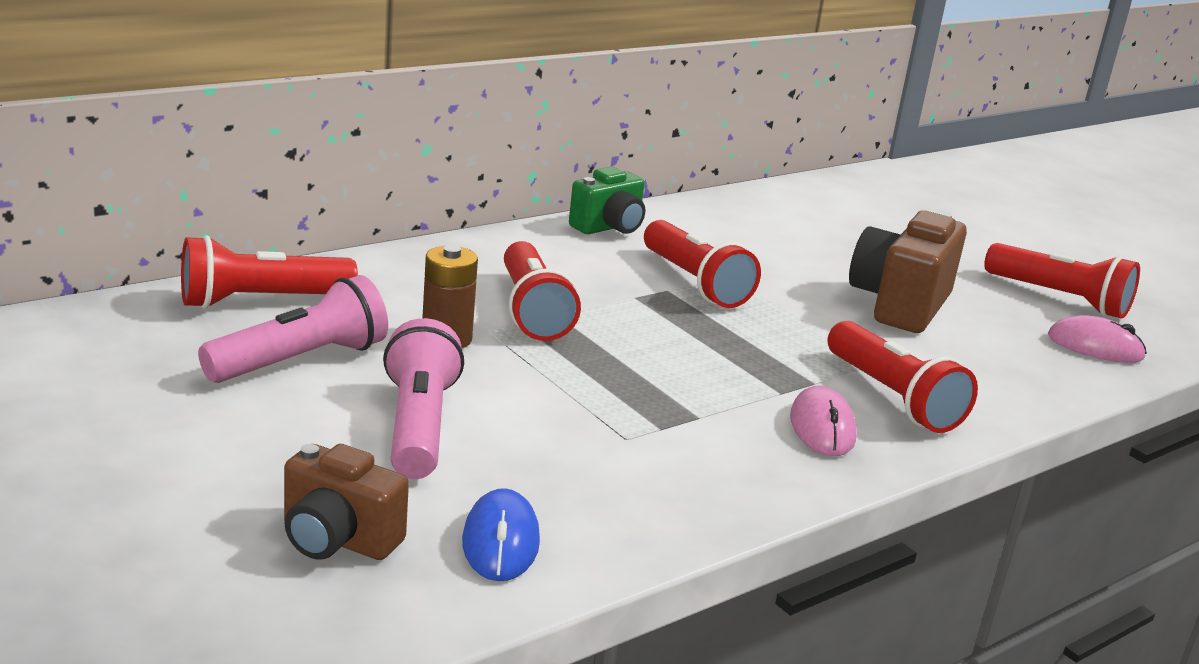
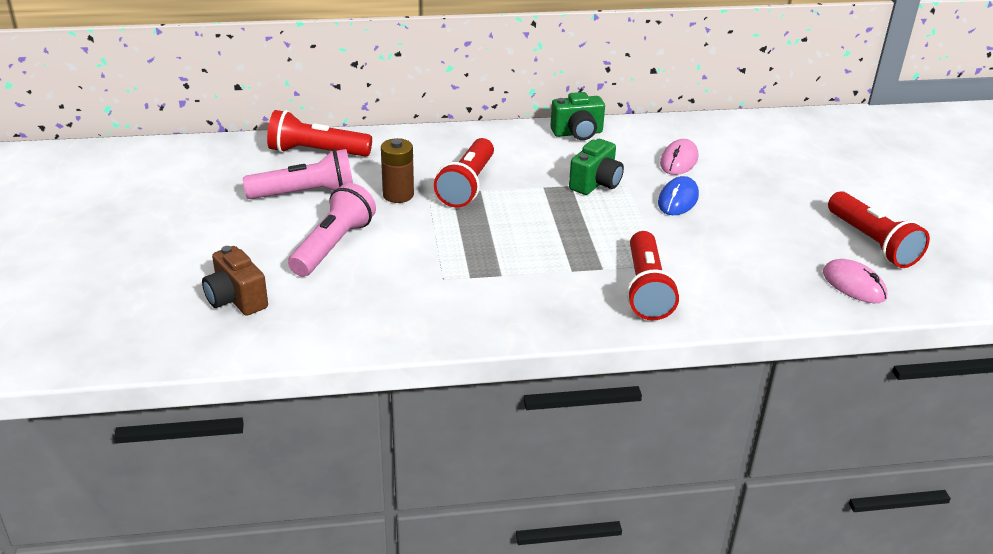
camera: 30 degrees right, 10 degrees up
blue mouse [462,488,540,581] -> blue mouse moved to [658,176,699,215]
red flashlight [644,220,761,308] -> green camera [569,139,624,195]
pink mouse [790,386,857,456] -> pink mouse moved to [660,139,698,175]
brown camera [849,210,967,333] -> none

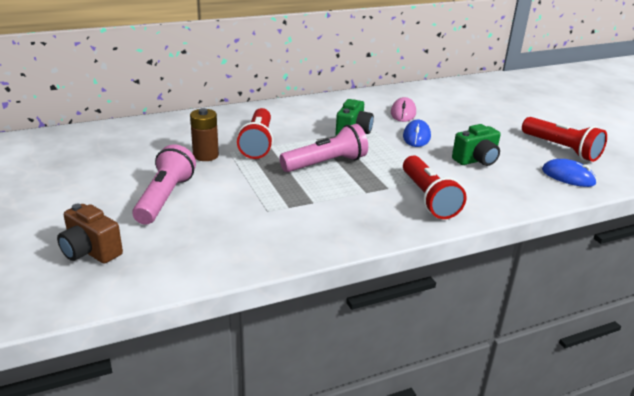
camera: 15 degrees left, 5 degrees down
pink flashlight [243,149,353,199] -> pink flashlight moved to [279,124,368,172]
red flashlight [267,110,372,157] -> none
green camera [550,92,605,140] -> green camera moved to [452,124,501,166]
pink mouse [823,259,887,303] -> blue mouse [542,159,597,187]

